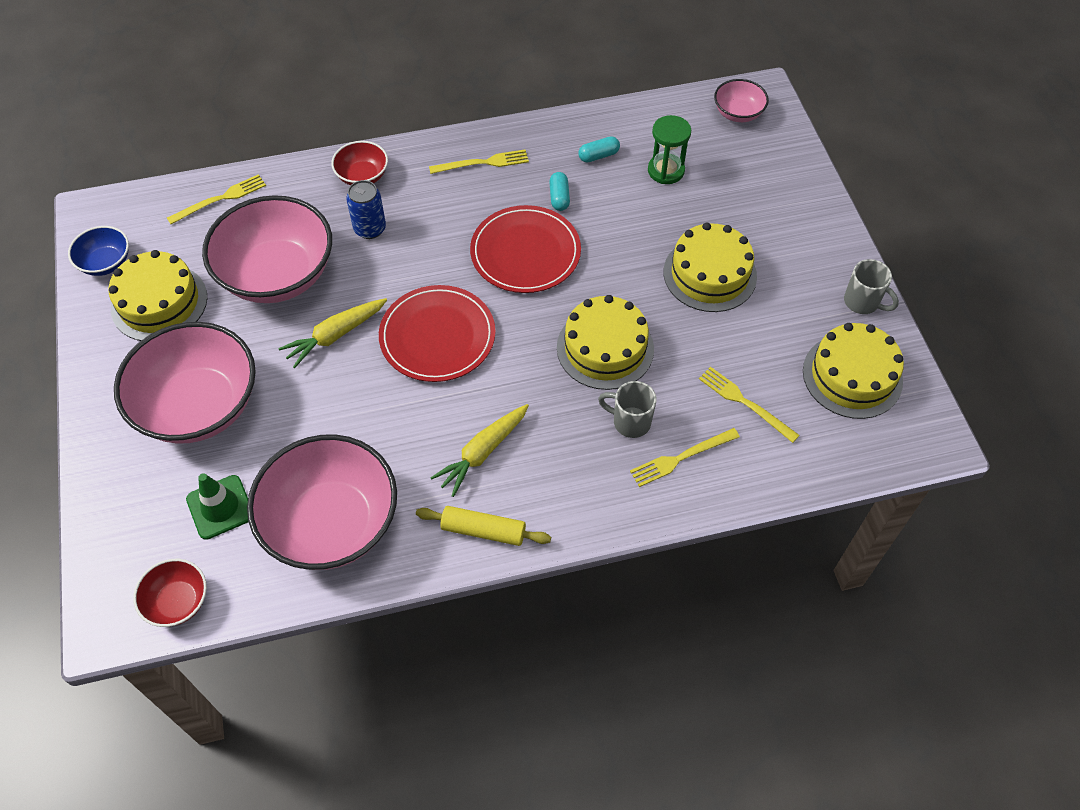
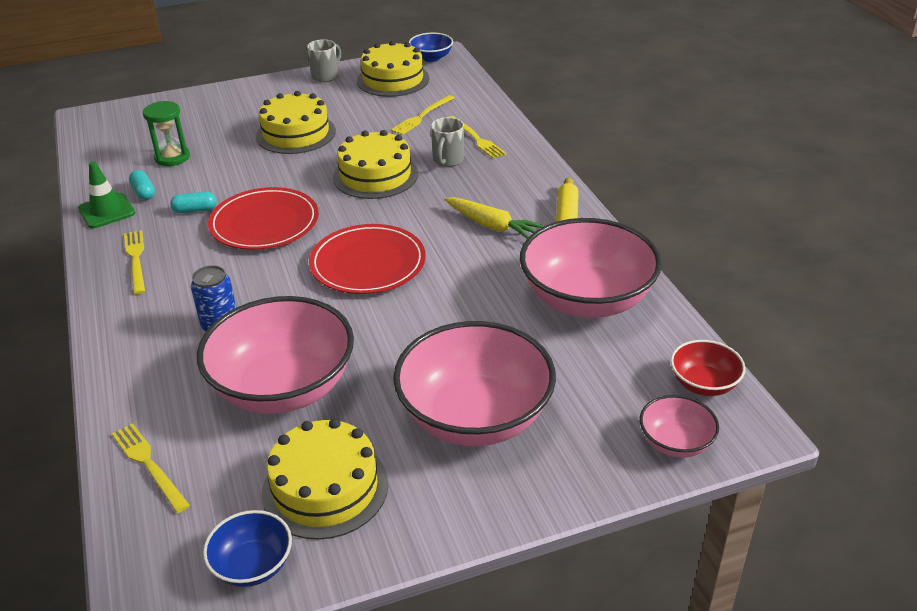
camera: 95 degrees left, 20 degrees down
green traffic cone [186,473,248,540] -> green traffic cone moved to [78,161,135,228]
yellow carrot [278,298,387,369] -> none
red bowl [331,141,388,186] -> none
pink bowl [714,79,769,122] -> pink bowl moved to [640,395,719,458]
none -> blue bowl [409,33,453,62]

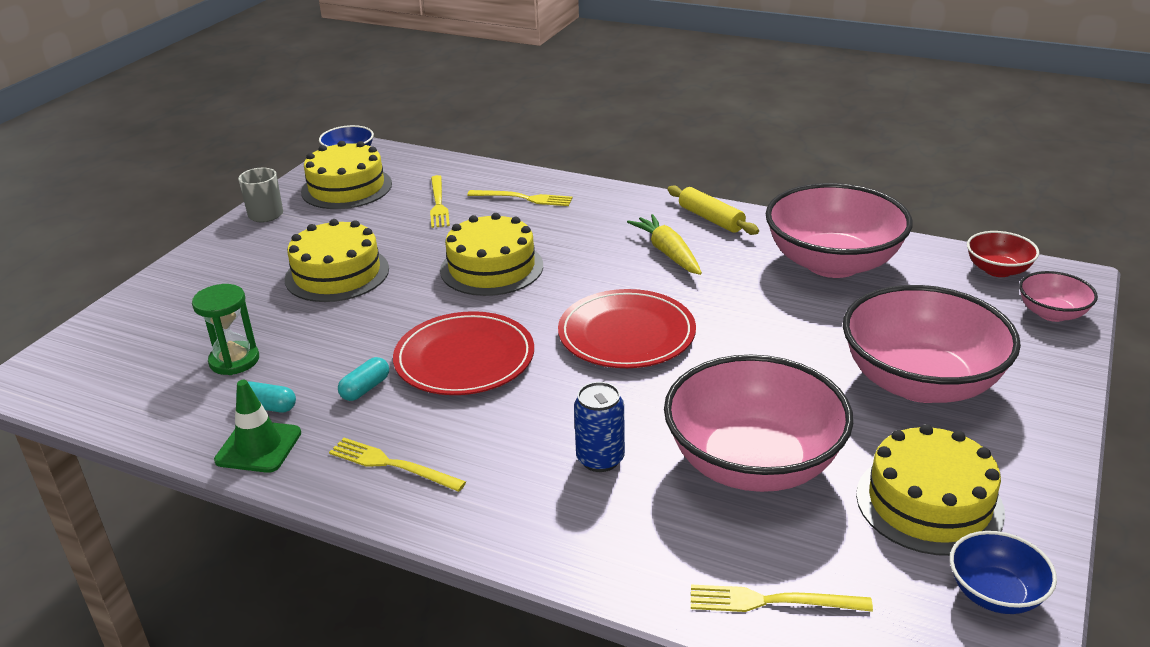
camera: 45 degrees left, 5 degrees down
grey mug [431,117,464,167] -> none
yellow carrot [444,197,544,238] -> yellow carrot turned 105 degrees counterclockwise [627,214,702,275]

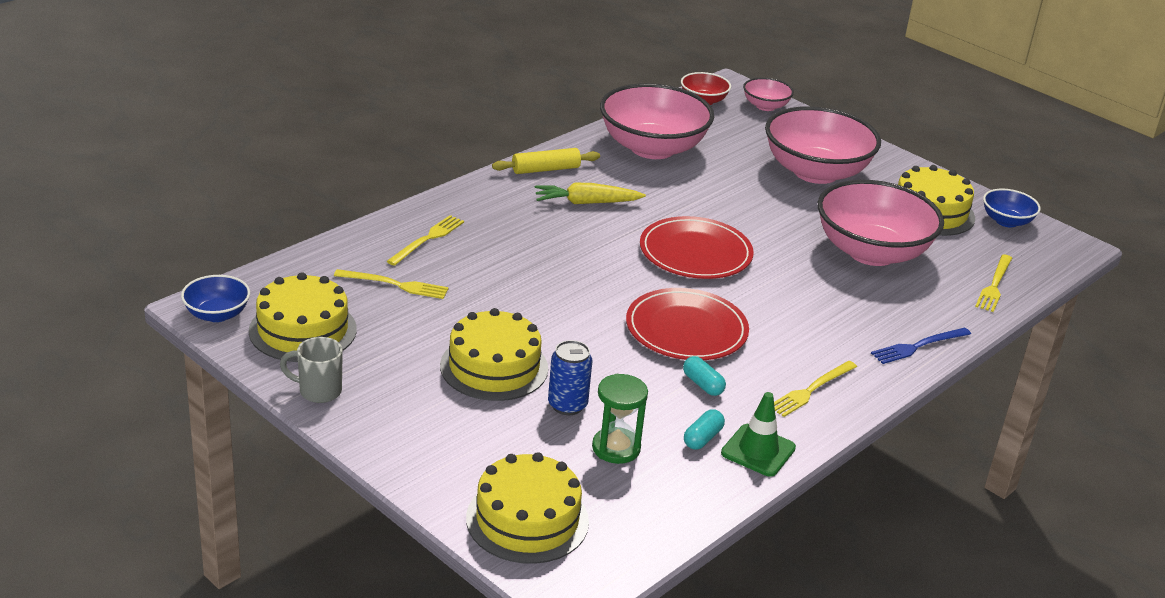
camera: 75 degrees left, 0 degrees up
yellow cake [440,213,543,296] -> yellow cake moved to [466,452,589,564]
blue can [574,382,625,472] -> blue can moved to [548,340,592,415]
none -> blue fork [871,327,971,364]

